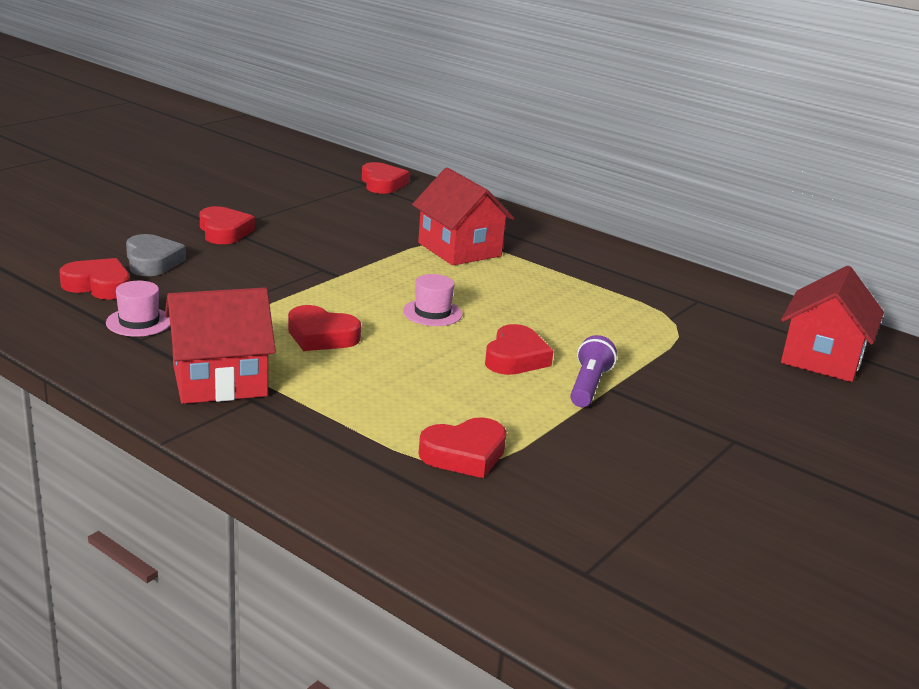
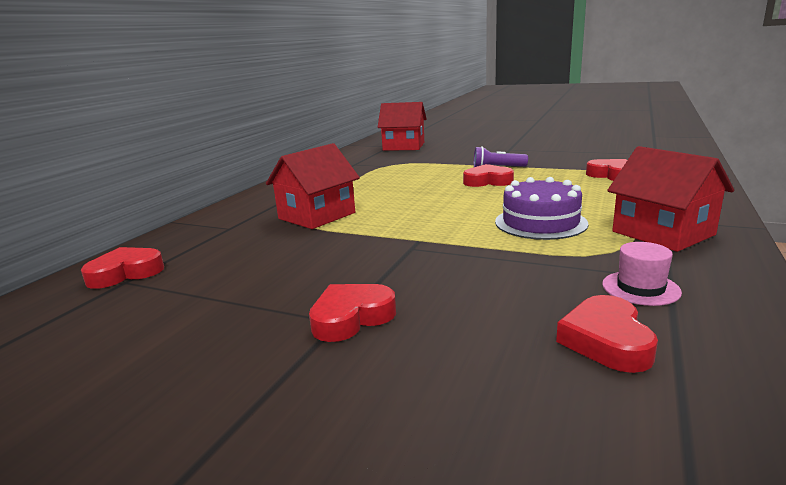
camera: 100 degrees left, 5 degrees down
grey heart [126,234,186,276] -> none
red heart [288,305,361,351] -> purple cake [495,177,588,240]
pink hat [403,274,463,326] -> none

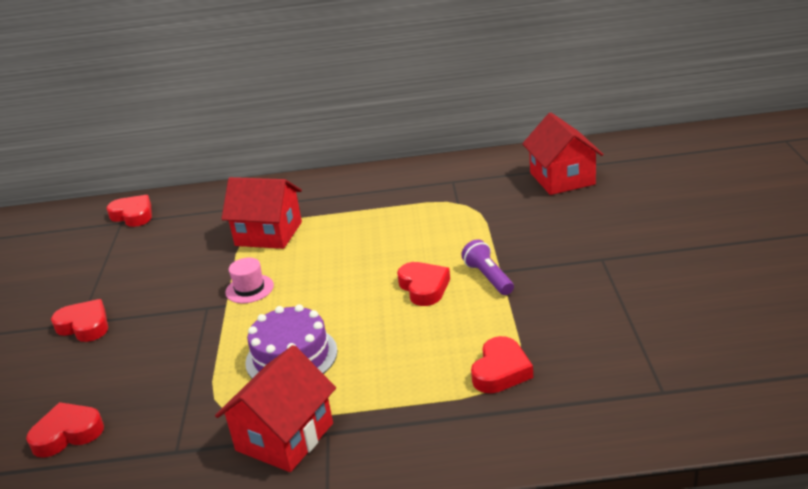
camera: 65 degrees right, 10 degrees up
pink hat [602,242,682,306] -> pink hat moved to [225,258,274,303]

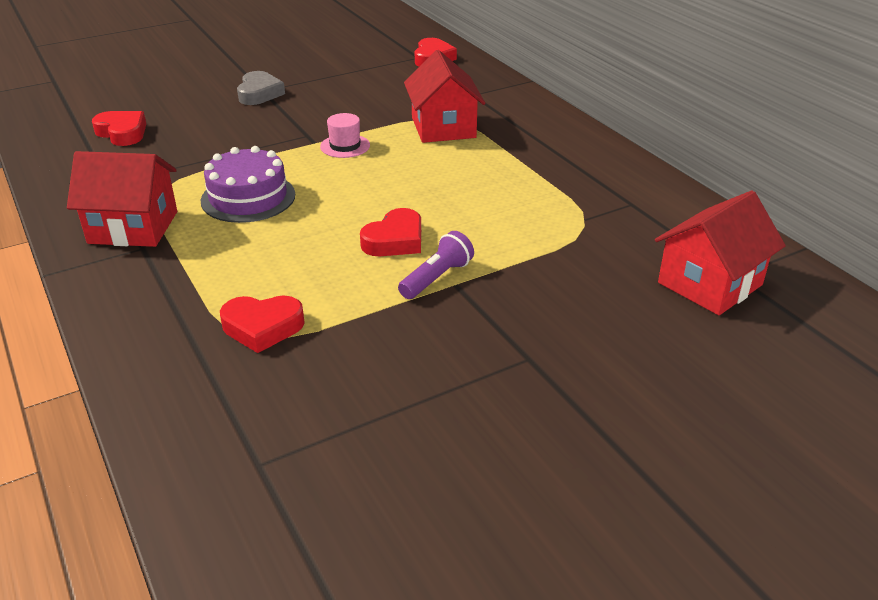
camera: 60 degrees right, 5 degrees up
red heart [51,299,108,342] -> grey heart [237,71,285,105]

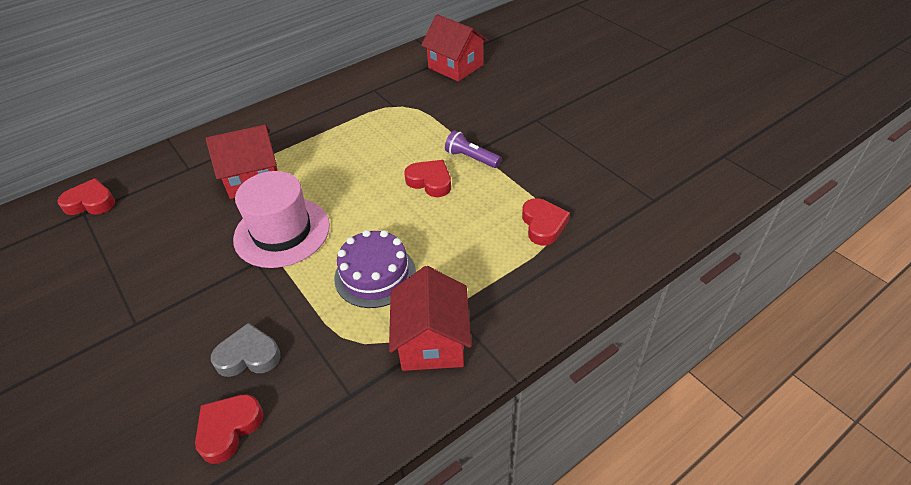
camera: 95 degrees left, 10 degrees up
grey heart [237,71,285,105] -> grey heart moved to [211,323,281,377]
pink hat [320,113,370,158] -> pink hat [233,171,330,268], size x2.13

